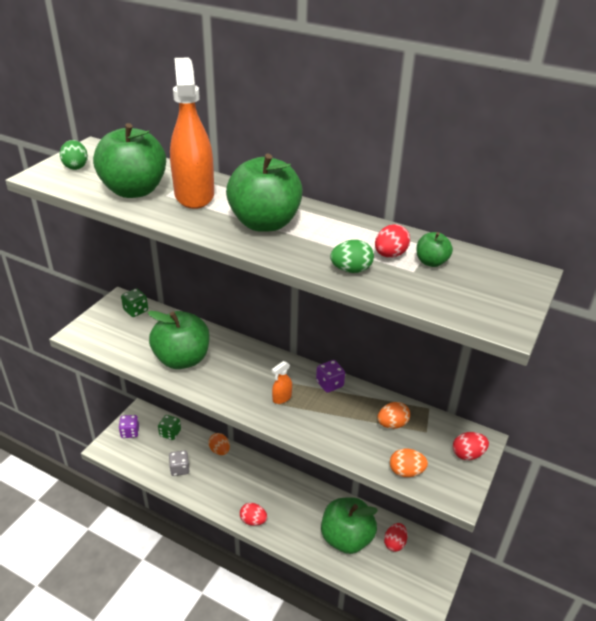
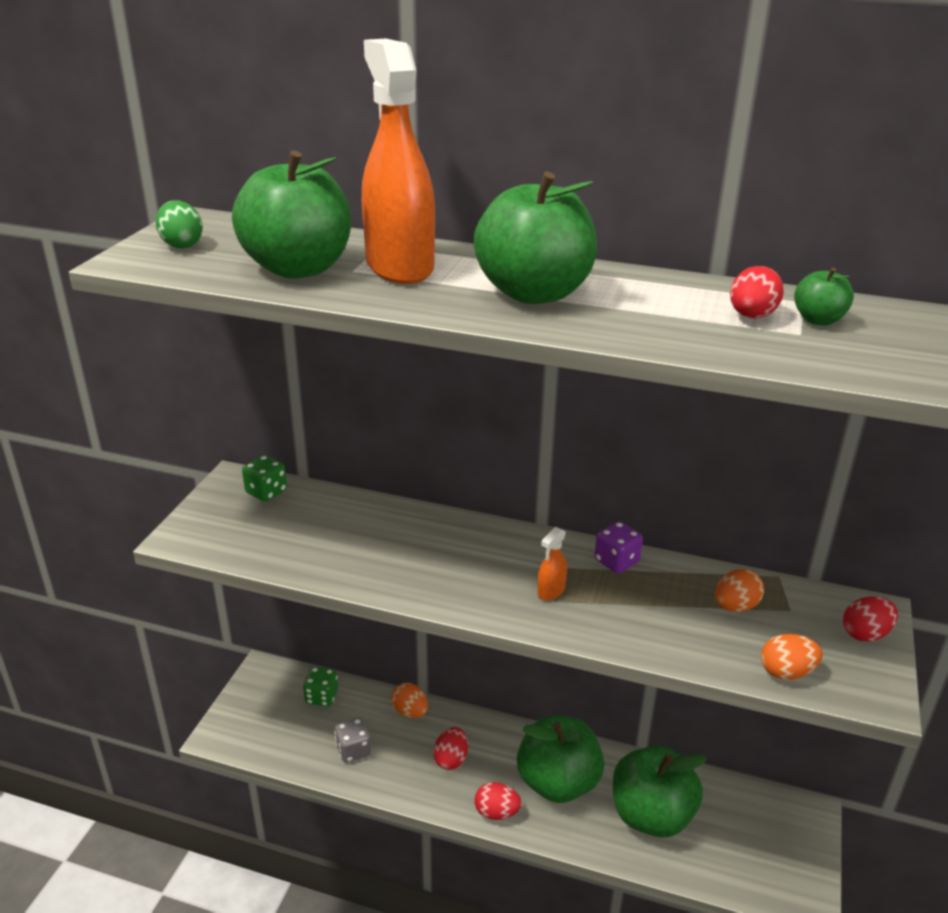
camera: 10 degrees left, 5 degrees down
purple dice [119,415,139,438] -> none
green apple [147,311,209,369] -> green apple moved to [517,715,604,803]
green egg [330,240,374,273] -> none
red egg [384,523,407,552] -> red egg moved to [433,727,468,770]

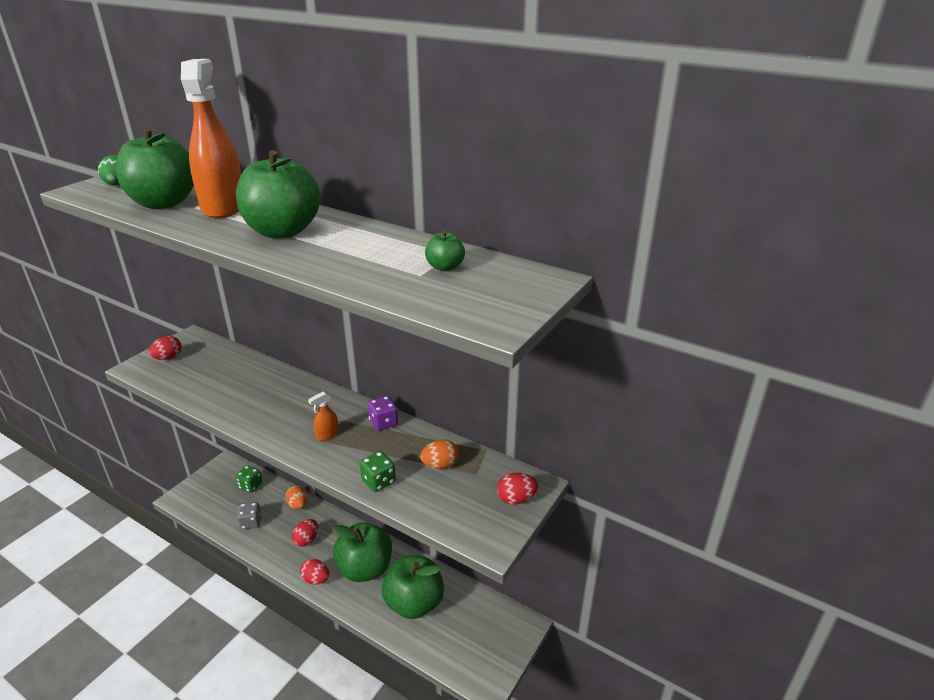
camera: 15 degrees right, 0 degrees up
green dice [242,455,287,502] -> green dice moved to [360,451,396,492]
red egg [730,266,784,319] -> red egg moved to [149,336,182,360]
orange egg [761,634,823,680] -> none

